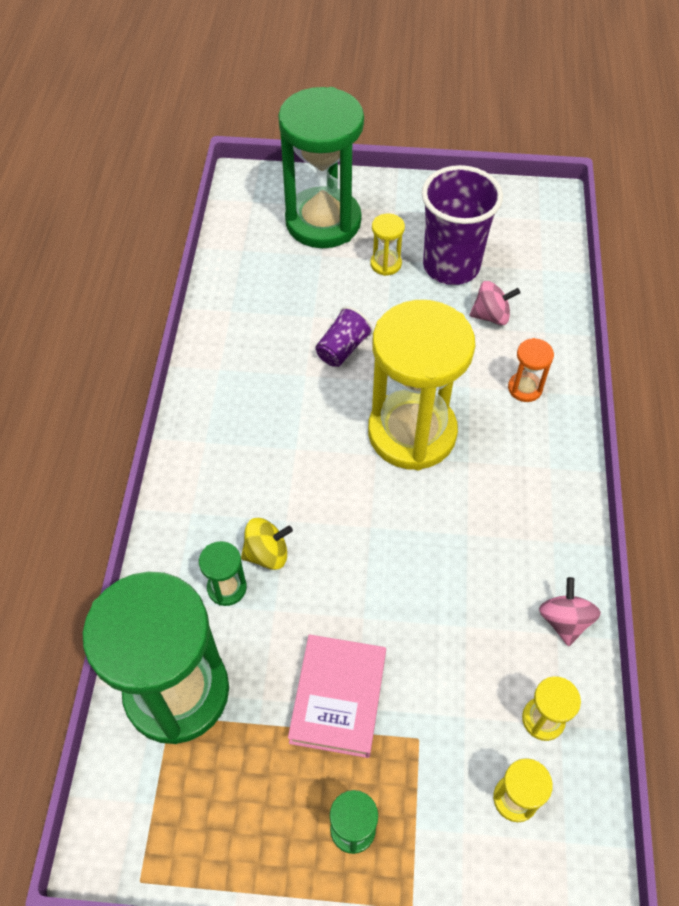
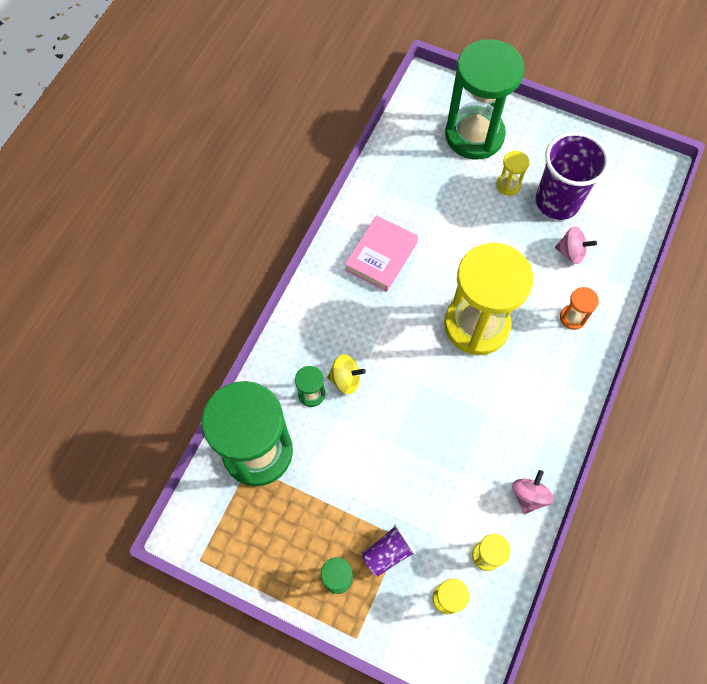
camera: 20 degrees right, 10 degrees up
pink book [288,634,386,758] -> pink book moved to [345,215,418,292]
purple cup [316,307,373,367] -> purple cup moved to [362,524,416,577]

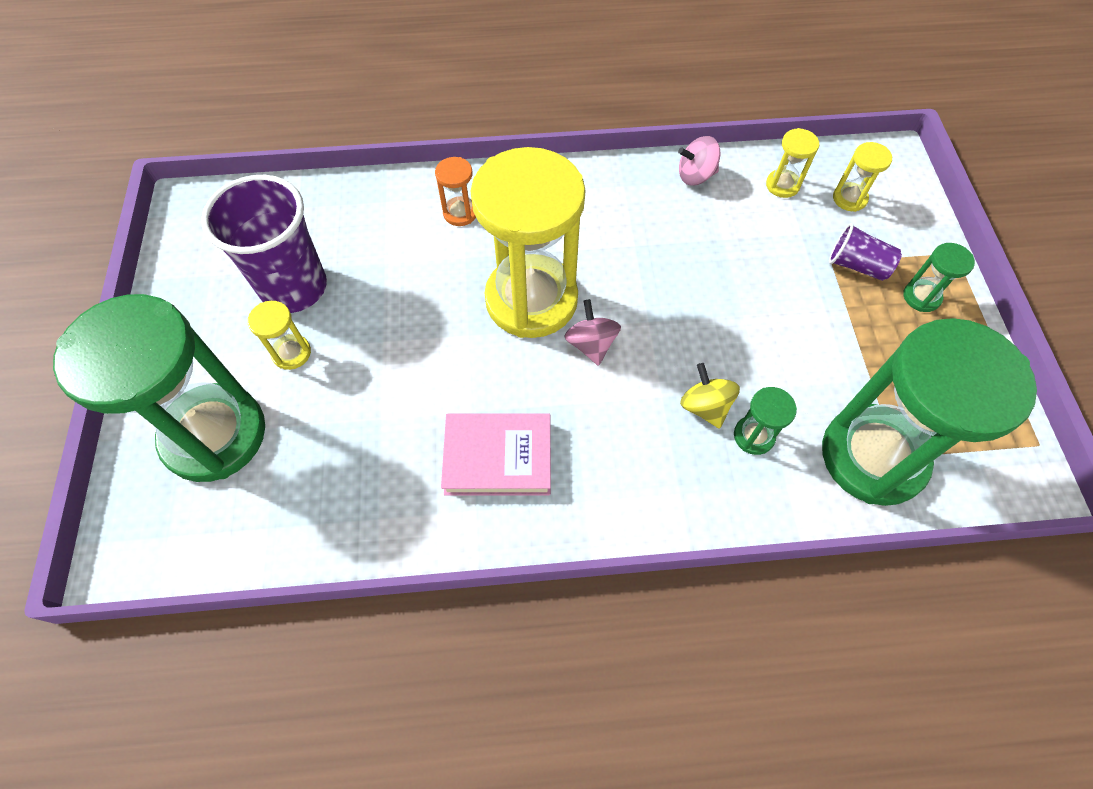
camera: 120 degrees left, 5 degrees down
pink spinning top [555,226,597,264] -> pink spinning top moved to [564,299,621,366]

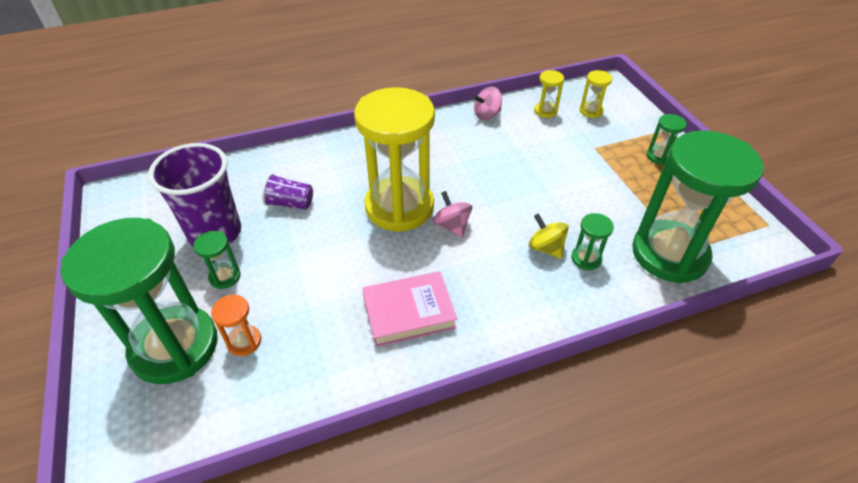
camera: 15 degrees left, 15 degrees down
yellow hourglass [248,301,311,370] -> green hourglass [193,231,241,289]
orange hourglass [435,157,476,226] -> orange hourglass moved to [211,294,261,356]
purple cup [829,223,902,281] -> purple cup moved to [262,173,313,210]

